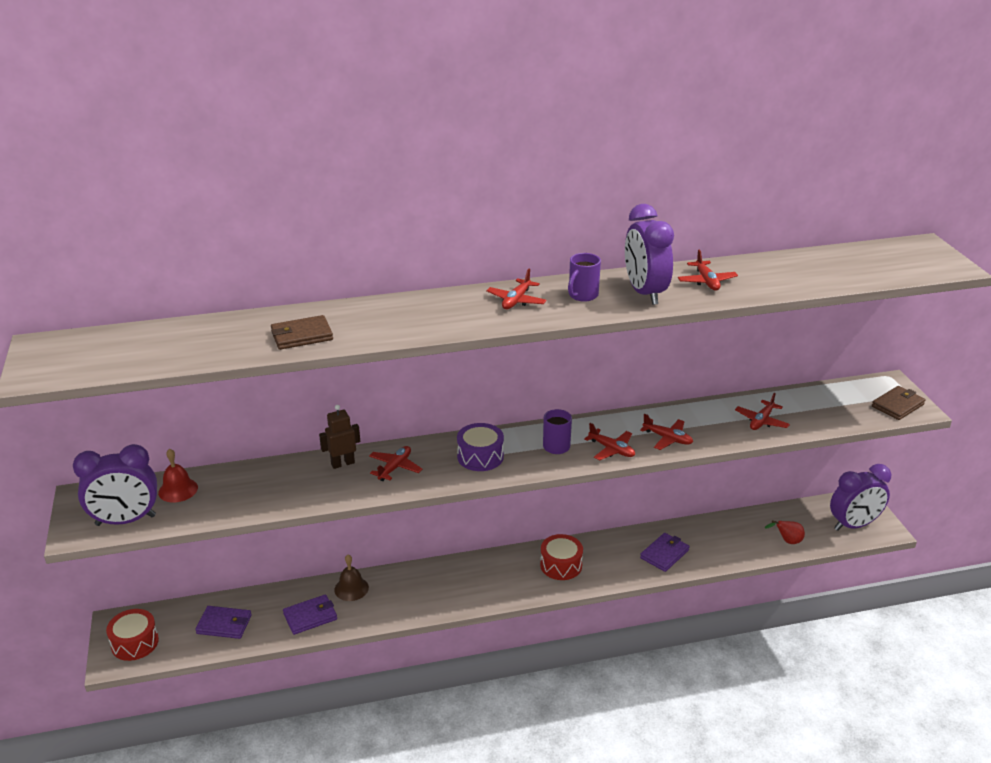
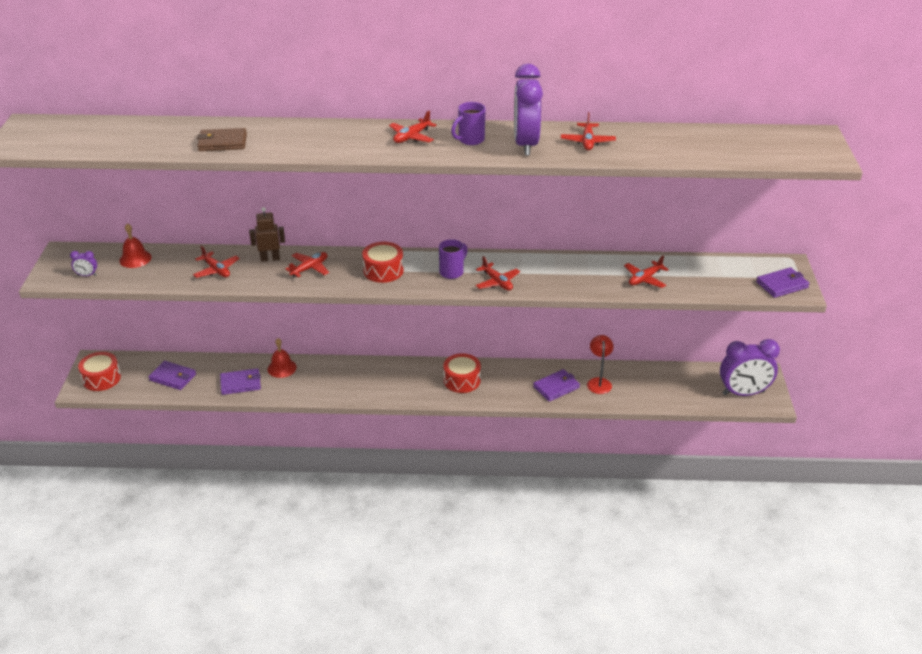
camera: 15 degrees right, 5 degrees up
purple clock [73,444,157,526] -> purple clock [70,251,97,276], size x0.41
brown bell [334,555,369,601] -> red bell [268,338,297,378]
purple drum [457,423,504,471] -> red drum [362,242,404,283]
red plane [640,414,693,450] -> red plane moved to [193,245,240,278]
red pear [765,520,805,544] -> none
brown wallet [872,386,926,420] -> purple wallet [756,267,810,298]
none -> red lamp [587,335,614,394]

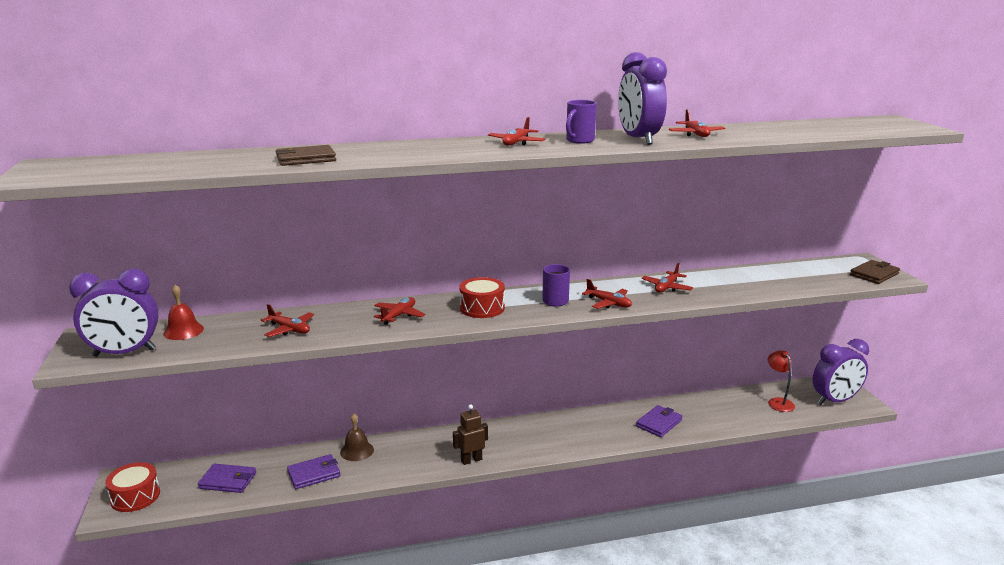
camera: 15 degrees left, 15 degrees down
purple clock [70,251,97,276] -> purple clock [69,269,159,357], size x2.44
brown robot [249,207,285,262] -> brown robot moved to [453,404,488,465]
red bell [268,338,297,378] -> brown bell [340,413,374,461]
red drum [444,353,481,393] -> none
red lamp [587,335,614,394] -> red lamp moved to [768,351,795,412]
red plane [624,255,669,288] -> red plane moved to [641,263,693,293]
purple wallet [756,267,810,298] -> brown wallet [850,260,900,284]

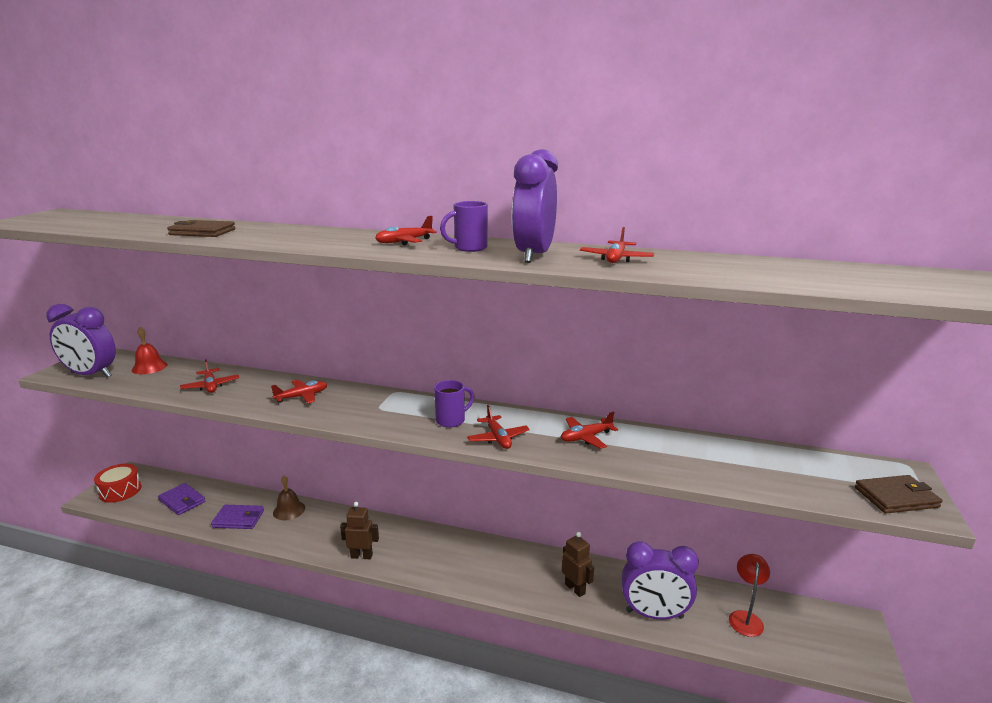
camera: 30 degrees right, 0 degrees up
red drum [459,277,505,318] -> none
purple wallet [636,405,683,437] -> brown robot [562,532,594,597]
purple clock [812,339,869,405] -> purple clock moved to [622,541,699,620]

